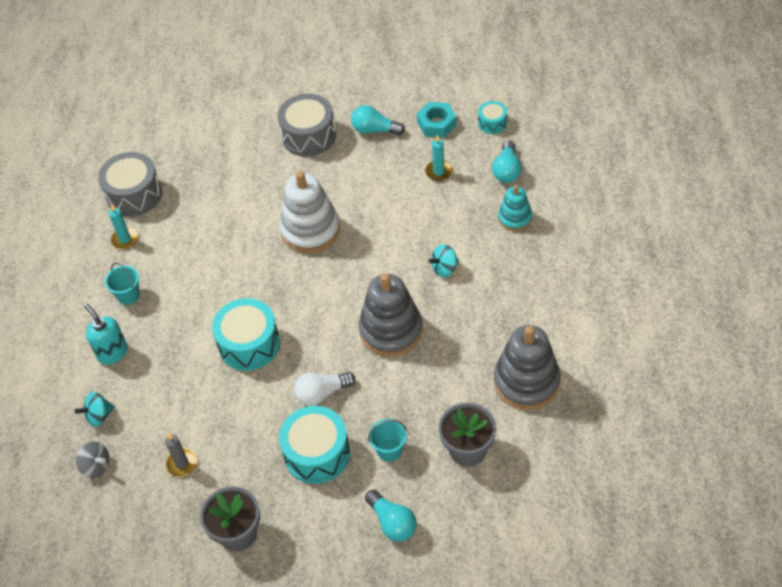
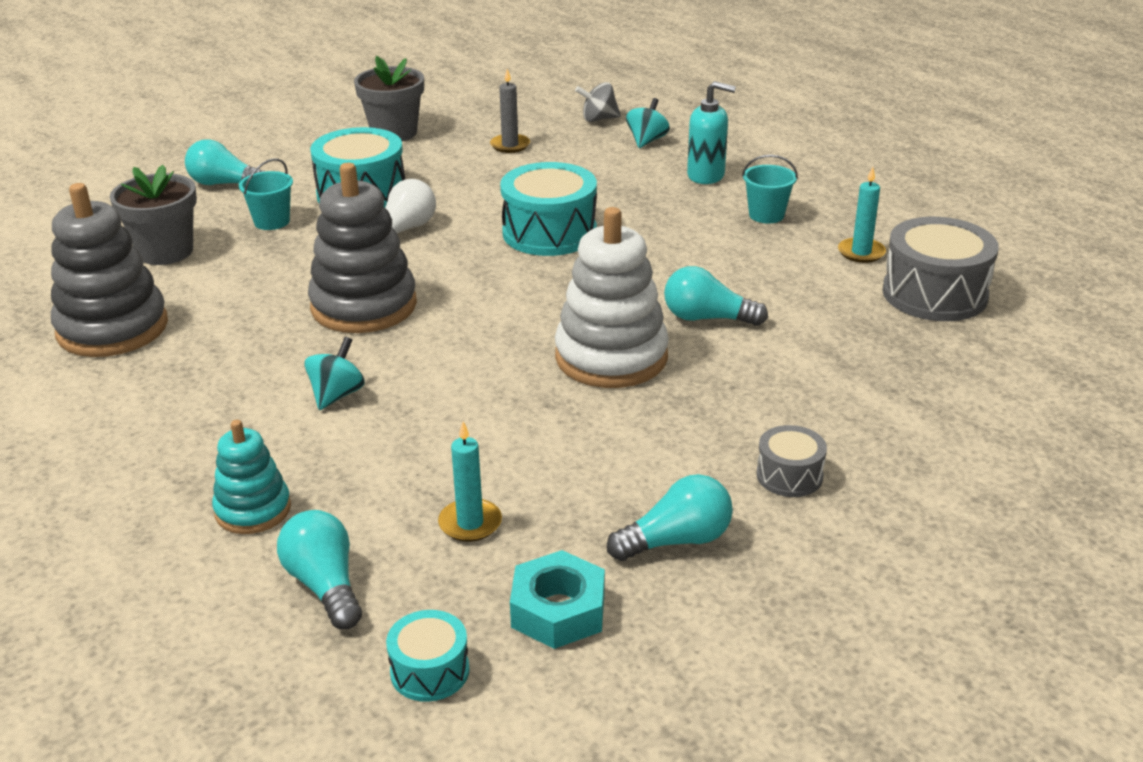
camera: 140 degrees right, 20 degrees down
grey drum [278,94,336,157] -> grey drum [756,425,827,497], size x0.52
none -> turquoise light bulb [664,266,768,326]

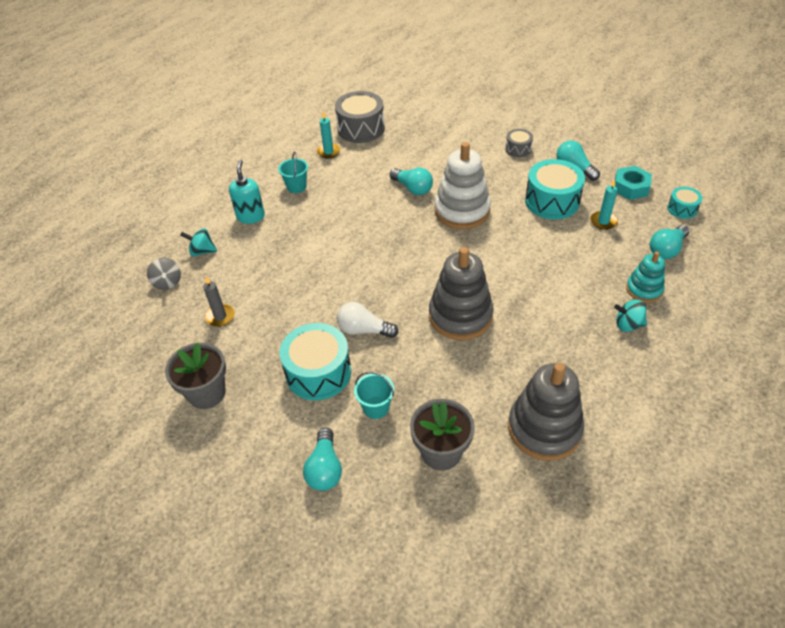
camera: 105 degrees left, 15 degrees up
turquoise spinning top [304,337,365,410] -> turquoise spinning top moved to [614,300,647,332]
turquoise drum [500,162,597,256] -> turquoise drum moved to [525,159,585,220]
turquoise light bulb [664,266,768,326] -> turquoise light bulb turned 45 degrees counterclockwise [390,168,433,195]

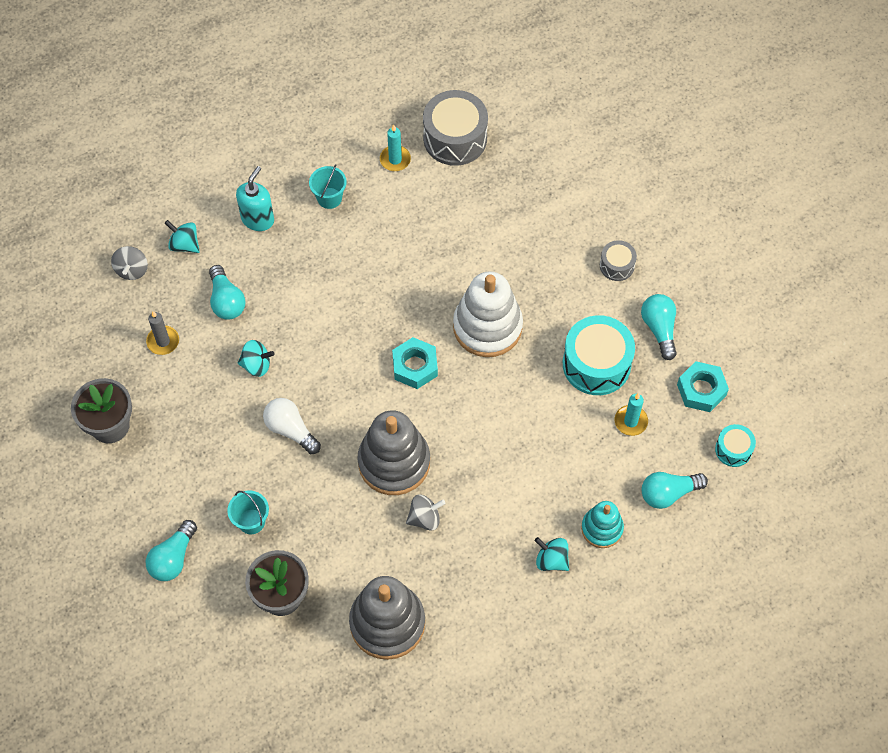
camera: 25 degrees right, 15 degrees up
turquoise drum [280,323,351,400] -> none
turquoise light bulb [390,168,433,195] -> turquoise light bulb moved to [209,265,245,320]
none -> turquoise spinning top [238,340,275,377]
none -> turquoise nut [392,337,438,389]
none -> grey spinning top [406,495,445,530]

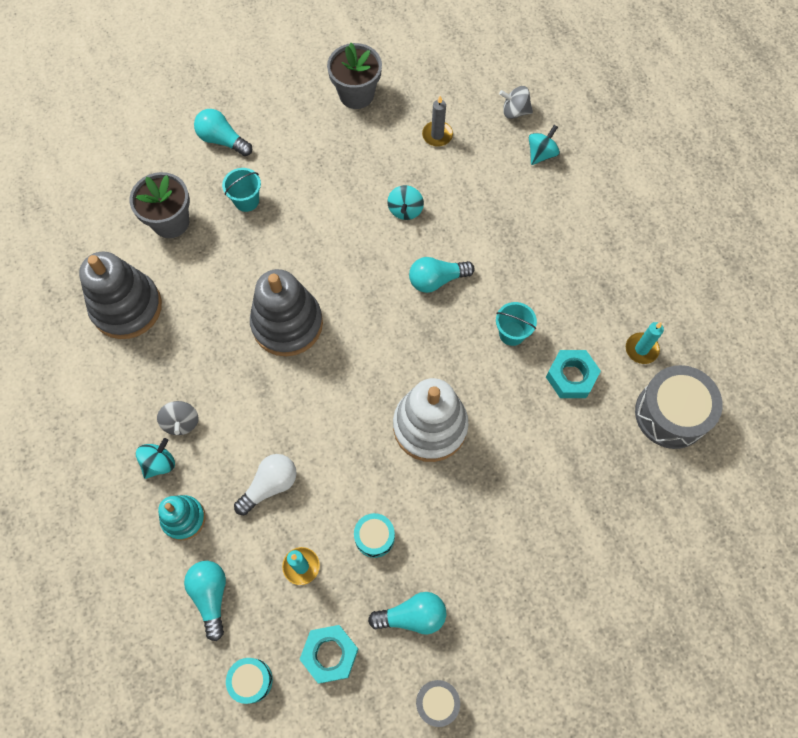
camera: 95 degrees right, 5 degrees up
turquoise light bulb [209,265,245,320] -> turquoise light bulb moved to [409,257,475,293]
turquoise soap dispenser [236,166,274,231] -> none
white light bulb [263,398,321,454] -> white light bulb moved to [234,454,297,515]
turquoise bucket [309,164,347,209] -> turquoise bucket moved to [496,302,537,346]
turquoise nut [392,337,438,389] -> turquoise nut moved to [546,350,601,398]
grey spinning top [406,495,445,530] -> grey spinning top moved to [157,401,199,435]
turquoise drum [563,315,635,395] -> turquoise drum [354,513,395,558], size x0.52
grey drum [600,240,637,281] -> grey drum moved to [416,680,460,727]

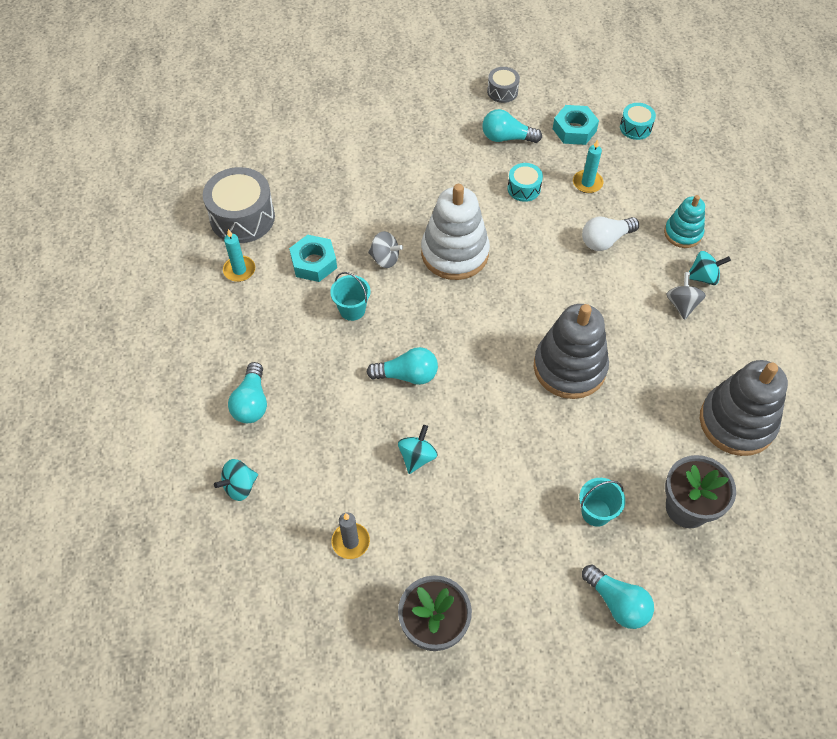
camera: 165 degrees left, 10 degrees down
turquoise spinning top [136,438,175,479] -> turquoise spinning top turned 150 degrees counterclockwise [689,251,731,285]
turquoise light bulb [184,561,226,641] -> turquoise light bulb moved to [228,362,267,423]
grey spinning top [499,86,533,119] -> grey spinning top moved to [368,231,403,268]

